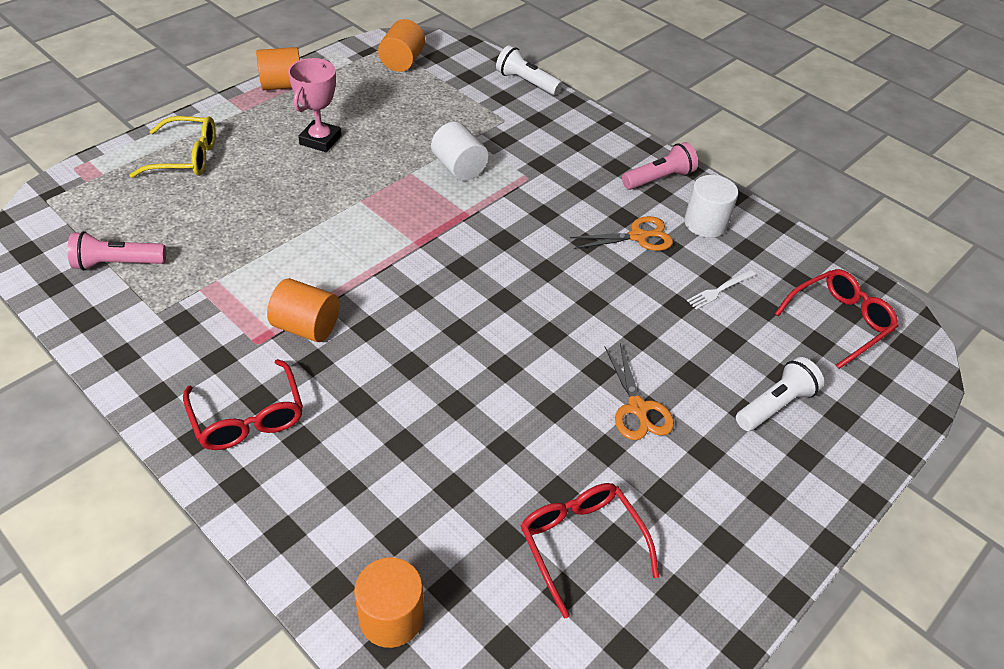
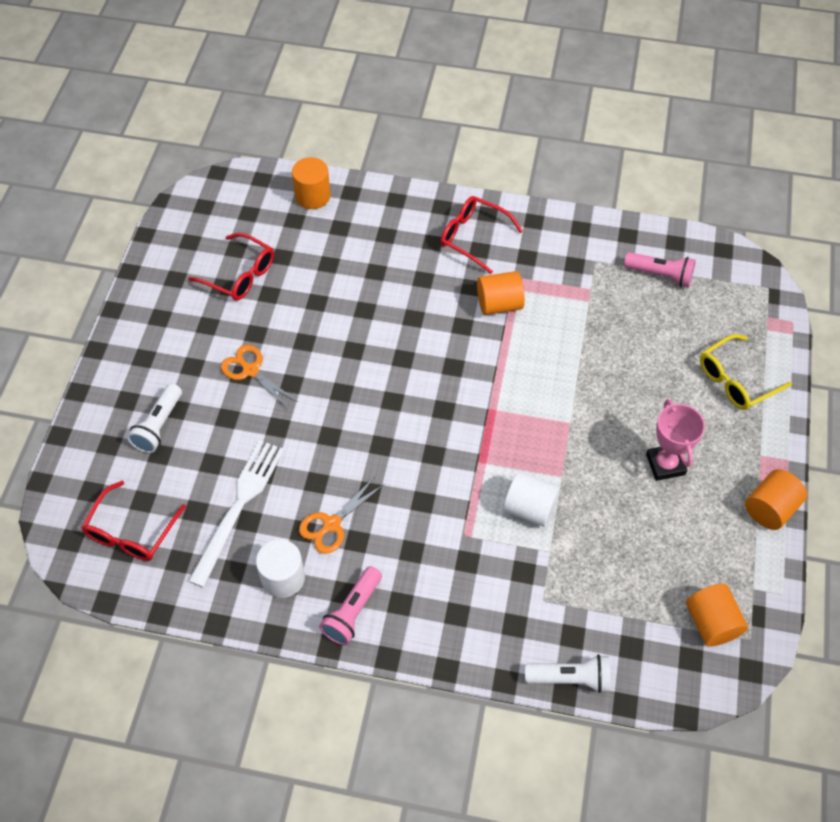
camera: 150 degrees right, 10 degrees up
pink flashlight [68,231,166,270] -> pink flashlight turned 60 degrees clockwise [624,252,696,287]
white fork [687,270,756,310] -> white fork [188,440,284,588], size x2.17

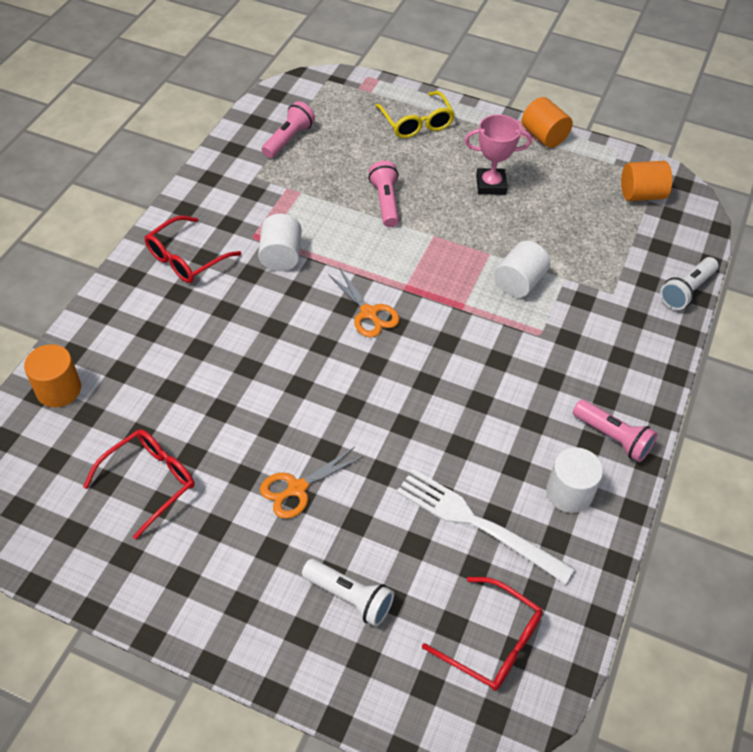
camera: 80 degrees left, 5 degrees down
orange scissors [299,478,383,554] -> orange scissors moved to [328,268,400,338]
orange cylinder [477,271,525,315] -> white cylinder [258,214,302,271]
white flashlight [525,654,610,693] -> white flashlight turned 150 degrees counterclockwise [660,257,718,310]
none -> pink flashlight [369,161,399,227]

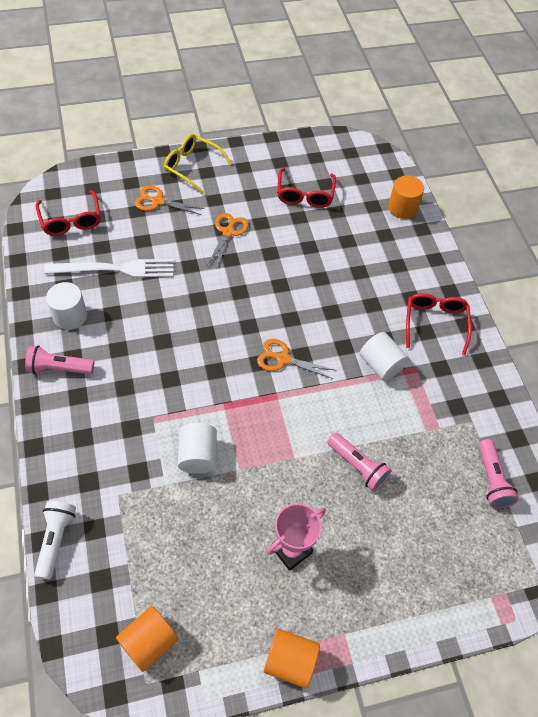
camera: 140 degrees right, 5 degrees up
white flashlight [302,559,394,627] -> orange scissors [135,186,205,215]
yellow glasses [375,91,455,138] -> yellow glasses moved to [164,134,232,194]
red glasses [422,577,543,691] -> red glasses turned 105 degrees counterclockwise [36,190,101,236]

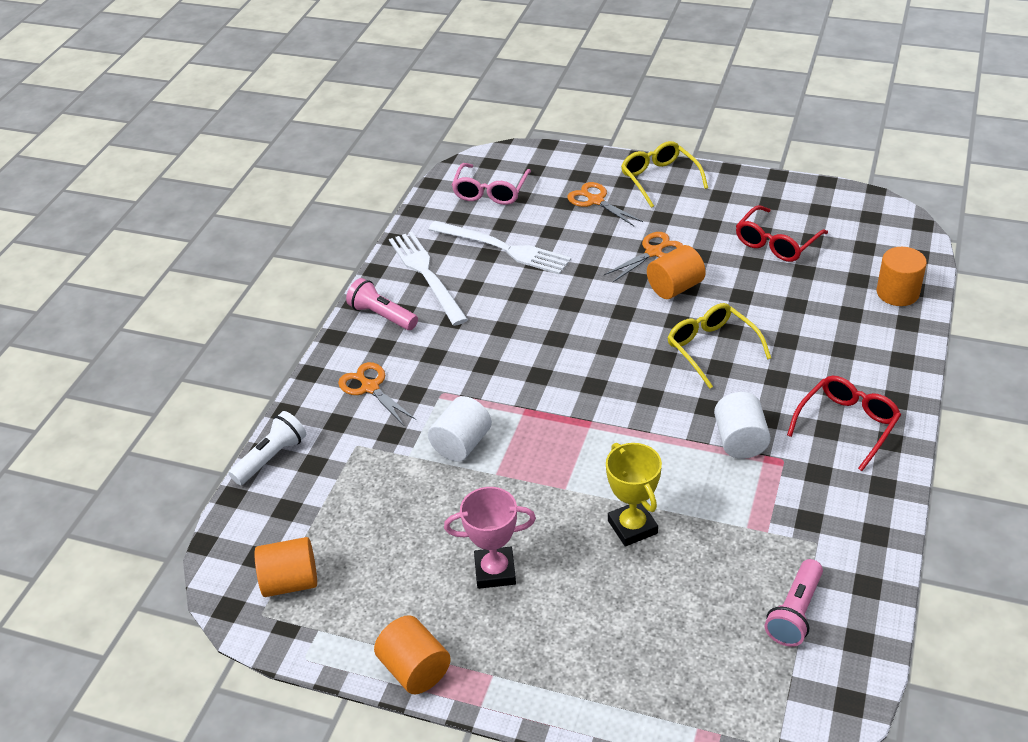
camera: 40 degrees right, 15 degrees down
red glasses [36,190,101,236] -> pink glasses [452,163,531,205]
white cylinder [46,282,87,330] -> white fork [389,232,468,326]
orange scissors [257,339,335,379] -> orange scissors moved to [338,362,416,426]
pink flashlight [327,433,391,491] -> yellow trophy [606,443,662,546]
none -> orange cylinder [647,245,706,299]
none -> yellow glasses [668,303,771,389]

